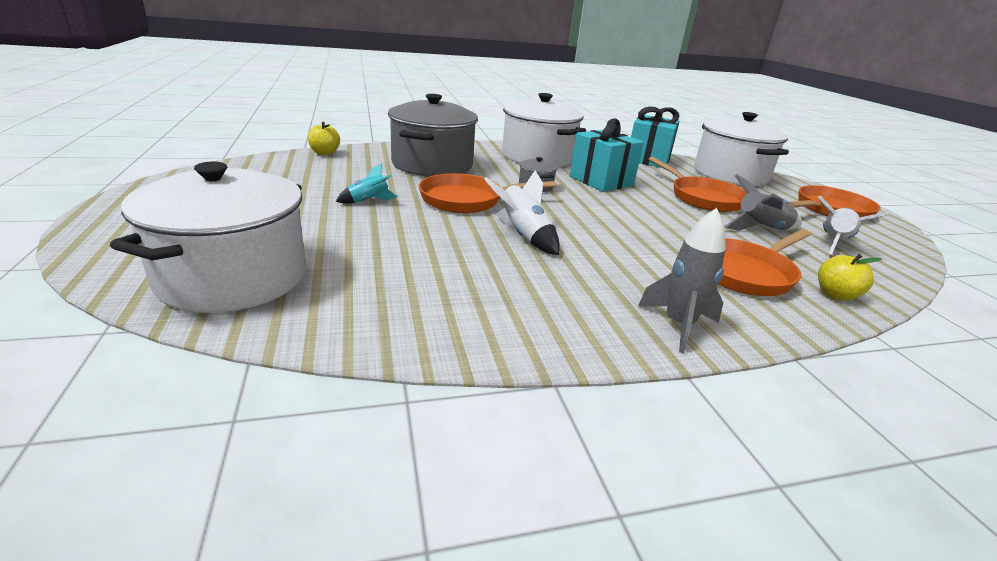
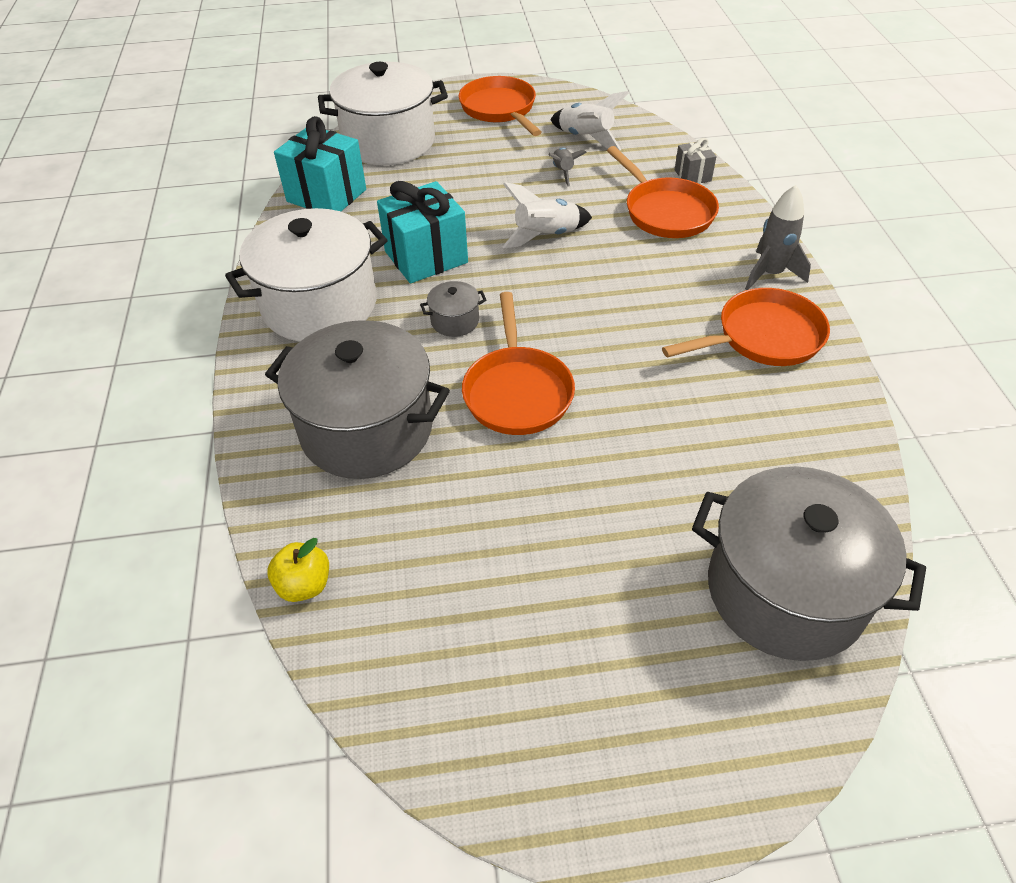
camera: 80 degrees left, 20 degrees up
white pot [110,162,306,313] -> grey pot [692,466,926,661]
turquoise rocket [336,163,397,204] -> none
white rocket [484,170,560,255] -> white rocket moved to [503,182,592,248]
orange pan [649,157,746,212] -> orange pan moved to [662,288,830,366]
grey rocket [724,174,802,231] -> grey rocket [549,148,587,186], size x0.64
yellow apple [818,254,882,301] -> grey gift [675,138,716,184]

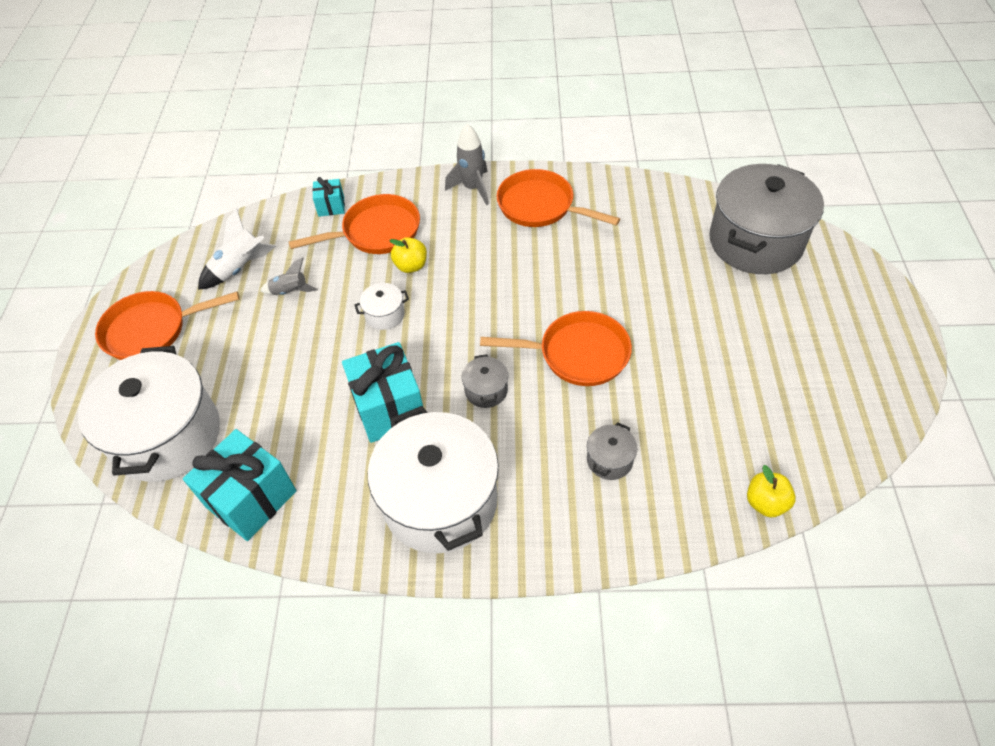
camera: 80 degrees left, 5 degrees up
grey pot [265,320,450,479] -> grey pot [587,422,637,480], size x0.41
white rocket [503,182,592,248] -> white pot [355,283,409,330]
orange pan [662,288,830,366] -> orange pan turned 45 degrees counterclockwise [497,169,620,227]
grey gift [675,138,716,184] -> turquoise gift [312,177,345,217]
none -> yellow apple [389,237,427,273]

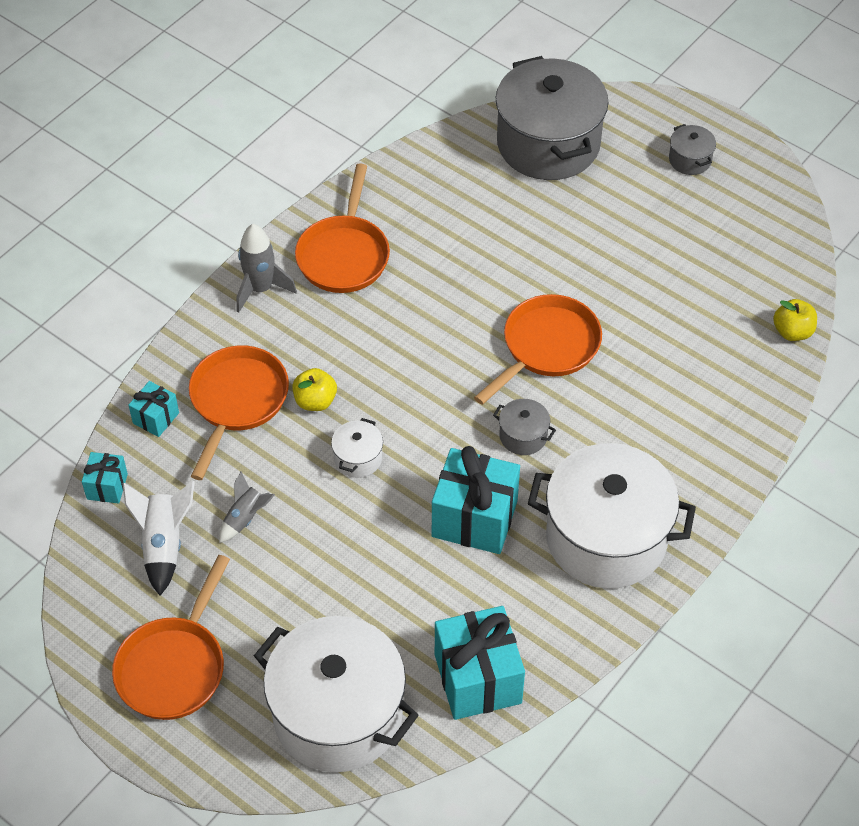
camera: 55 degrees left, 0 degrees up
orange pan [497,169,620,227] -> orange pan turned 60 degrees counterclockwise [295,164,390,293]
grey pot [587,422,637,480] -> grey pot moved to [669,124,716,175]
none -> turquoise gift [82,452,128,504]

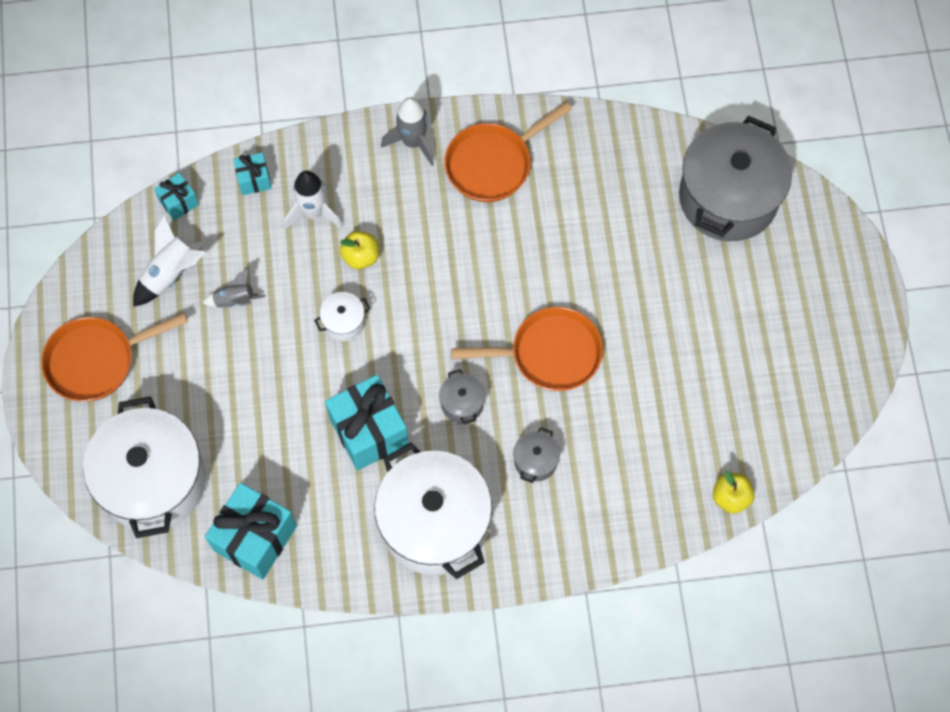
camera: 45 degrees right, 15 degrees up
orange pan [189,345,289,480] -> white rocket [284,171,343,229]
grey pot [669,124,716,175] -> grey pot moved to [513,427,560,483]

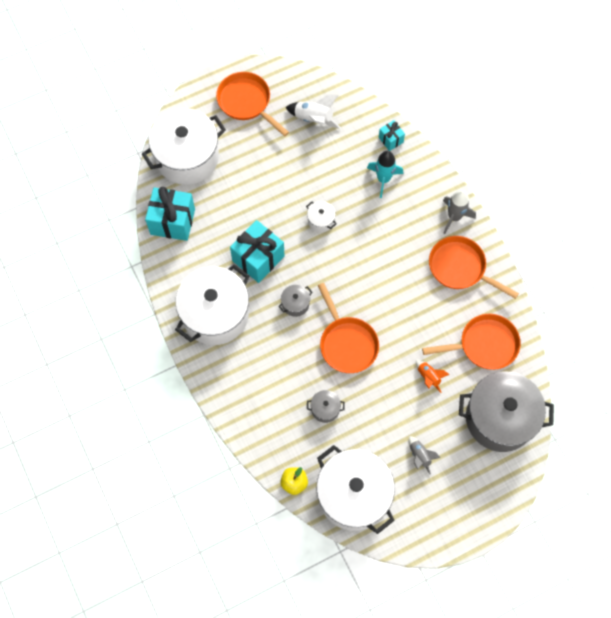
camera: 70 degrees right, 0 degrees up
turquoise gift [154,173,199,221] -> none
grey rocket [202,269,265,307] -> grey rocket moved to [409,436,441,474]
white rocket [284,171,343,229] -> turquoise rocket [367,151,403,198]
yellow apple [340,231,379,269] -> none
grey pot [513,427,560,483] -> grey pot moved to [307,390,345,423]
none -> white pot [317,445,395,534]
none -> orange rocket [416,360,450,393]
none -> orange pan [422,314,521,370]

